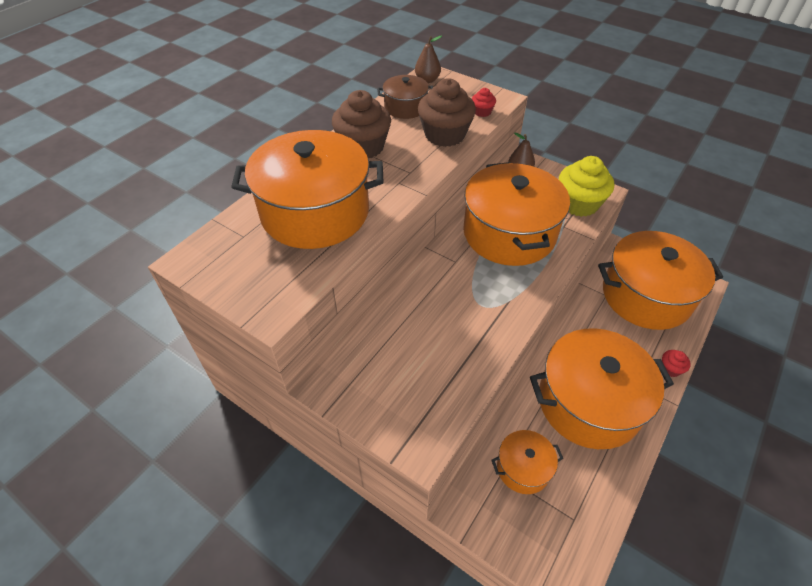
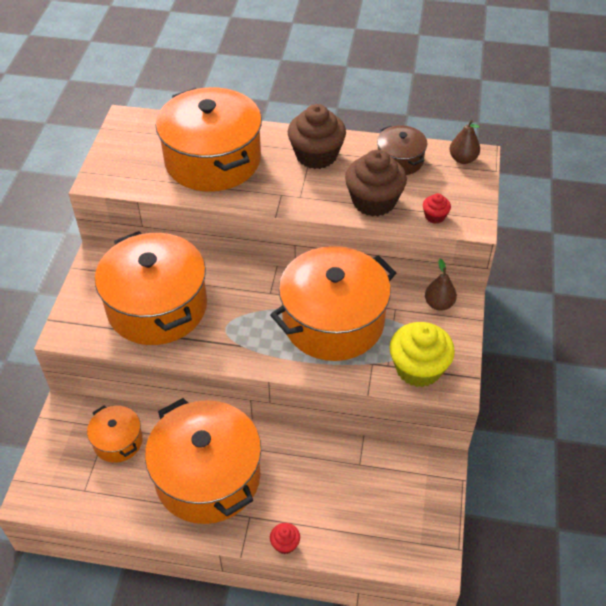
camera: 65 degrees right, 0 degrees up
orange pot [598,231,723,330] -> orange pot moved to [95,231,207,345]

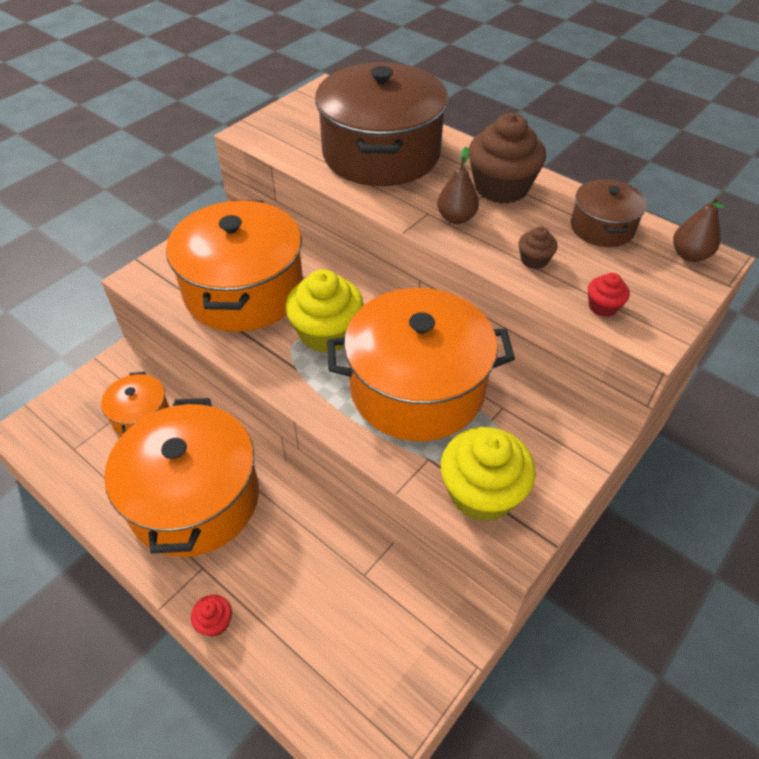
camera: 30 degrees right, 0 degrees up
orange pot [155,87,262,192] -> brown pot [315,62,448,186]
brown cupcake [345,150,407,217] -> brown cupcake [519,226,557,269], size x0.46
brown pear [425,258,457,311] -> brown pear moved to [437,146,479,224]
none -> yellow cupcake [285,269,364,353]

